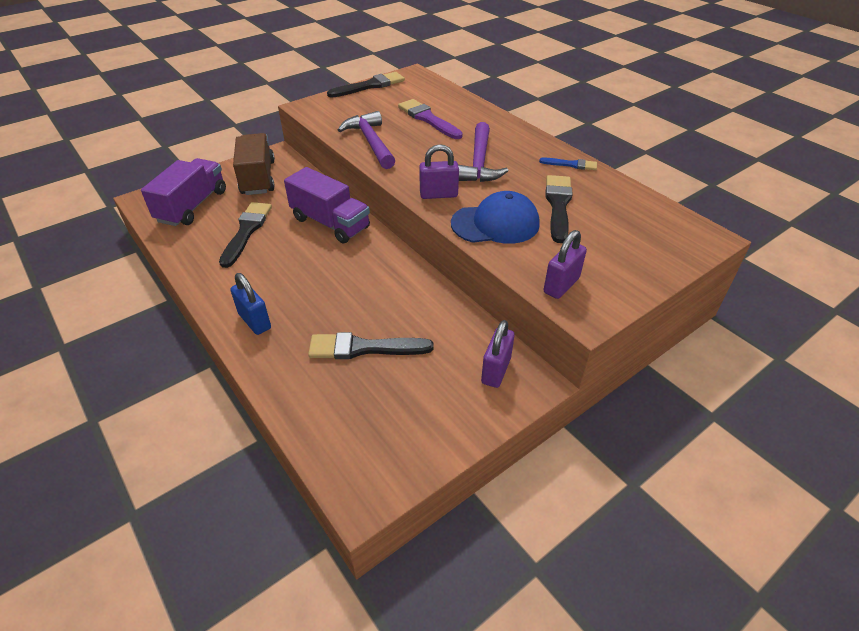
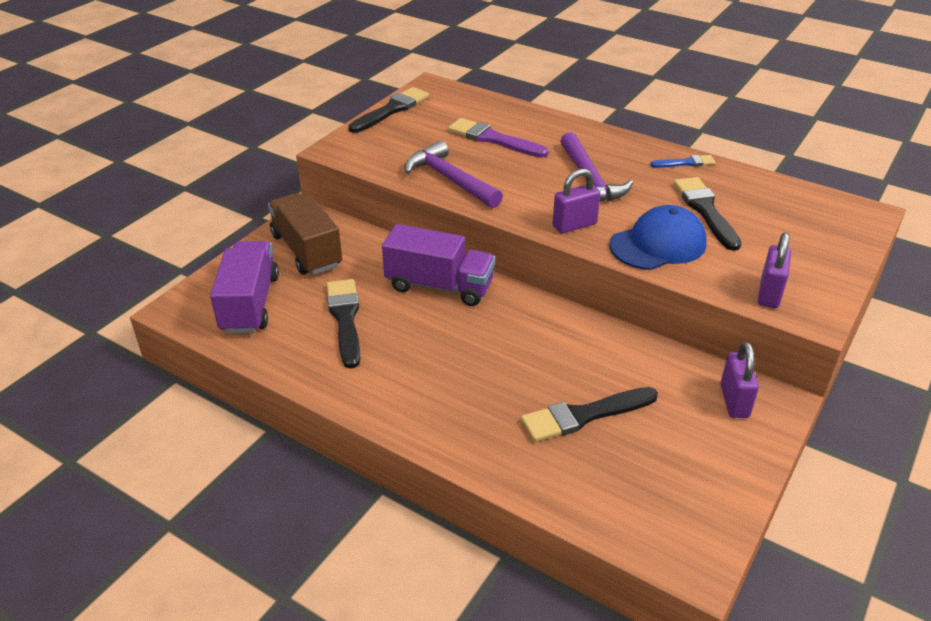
camera: 20 degrees left, 5 degrees down
blue padlock [230,273,271,335] -> none

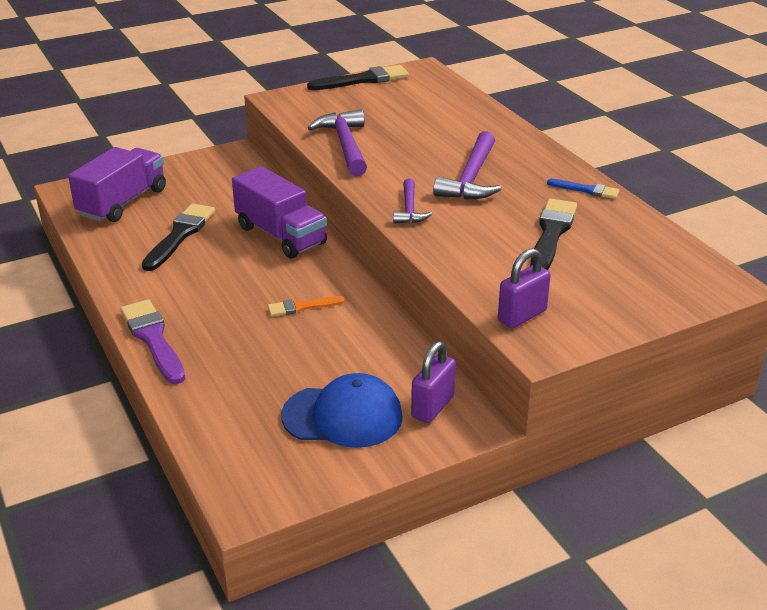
camera: 30 degrees right, 5 degrees down
brown truck [268,193,342,275] -> none
purple brush [448,118,549,158] -> purple brush moved to [120,299,185,384]
black brush [521,387,658,442] -> none
purple padlock [553,169,601,233] -> purple hammer [393,179,432,224]
blue cap [609,205,707,270] -> blue cap moved to [281,373,403,448]
none -> orange brush [268,296,345,316]

